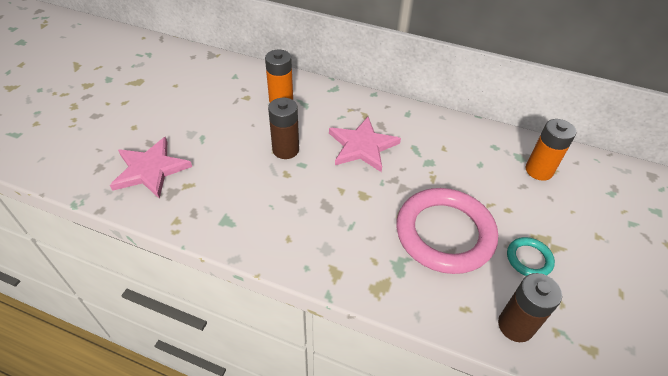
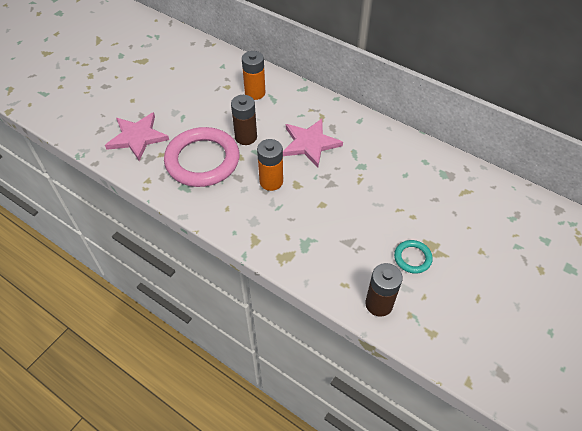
camera: 15 degrees right, 5 degrees up
pink ring [396,188,498,274] -> pink ring moved to [164,127,240,187]
orange battery [526,119,576,181] -> orange battery moved to [257,139,283,191]

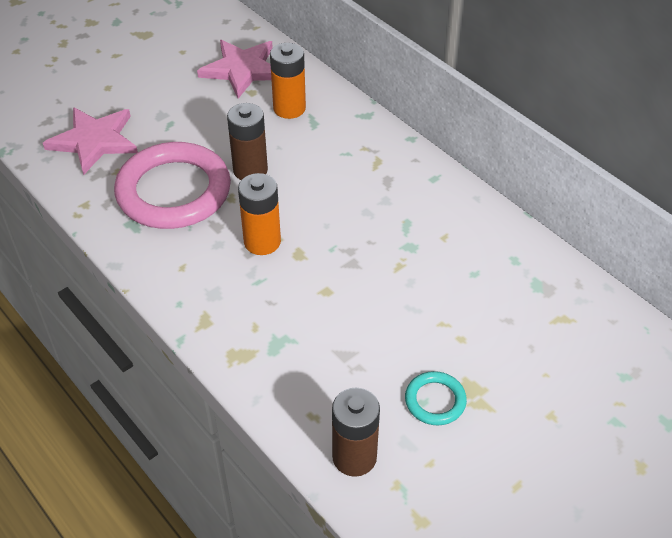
camera: 15 degrees right, 5 degrees down
pink star [283,119,343,168] -> pink star moved to [197,40,273,98]

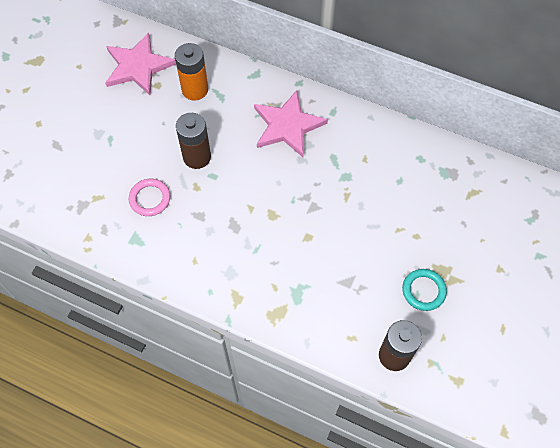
camera: 25 degrees left, 15 degrees up
pink star [43,107,138,175] -> pink star moved to [254,90,328,157]
pink ring [114,142,231,229] -> pink ring [129,179,170,216], size x0.44
orange battery [238,173,281,255] -> none

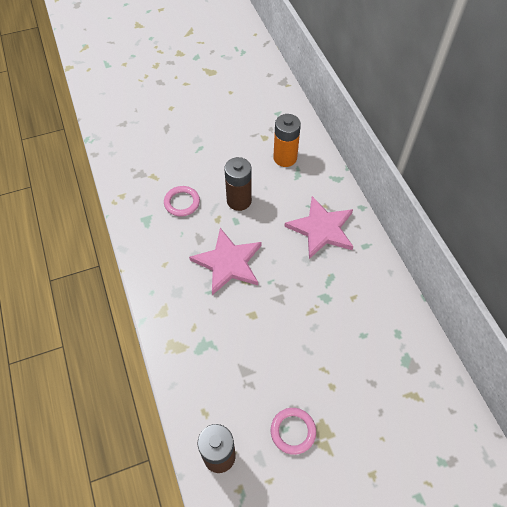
camera: 45 degrees right, 5 degrees down
pink star [105,33,176,95] -> pink star moved to [189,228,262,295]
turquoise ring [402,269,447,311] -> pink ring [271,408,316,455]

